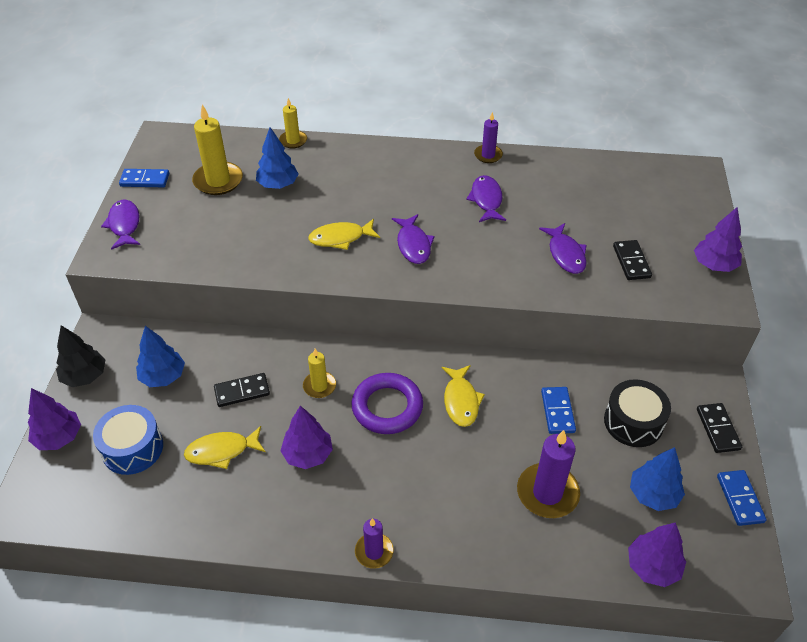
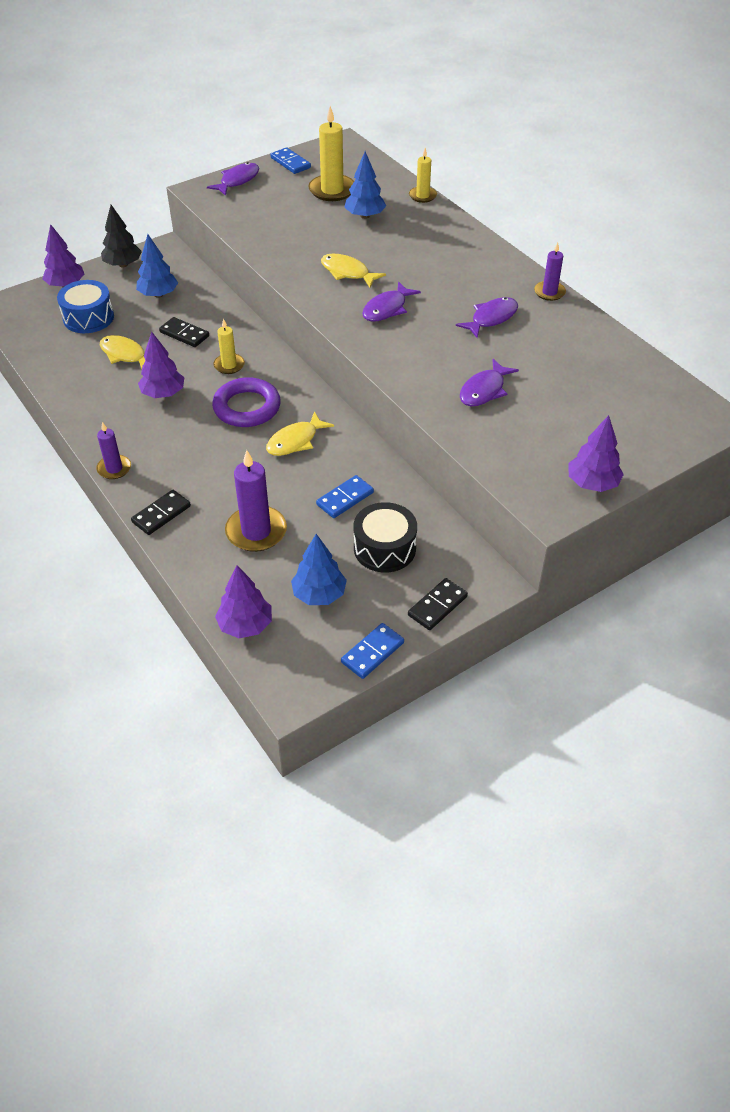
camera: 50 degrees right, 0 degrees up
black domino [613,240,652,280] -> black domino moved to [131,490,191,535]

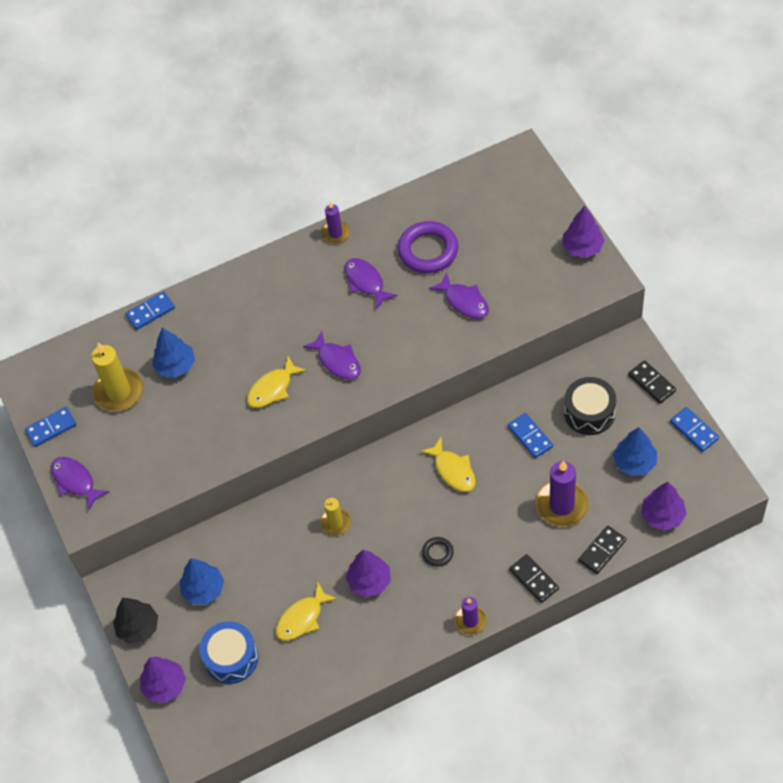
camera: 75 degrees left, 10 degrees up
black domino [159,317,209,347] -> black domino moved to [578,526,626,574]
purple ring [212,377,281,427] -> purple ring moved to [398,221,458,273]
yellow candle [409,148,437,203] -> blue domino [125,291,175,330]
none -> black ring [422,537,454,567]

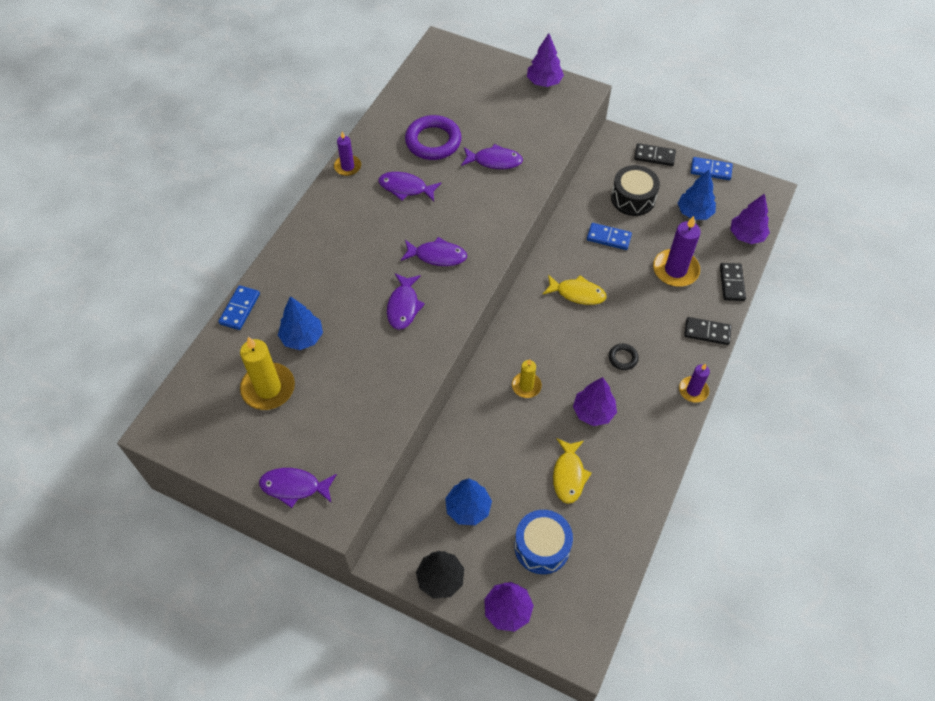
camera: 45 degrees left, 0 degrees up
blue domino [25,407,76,447] -> none
yellow fish [247,356,307,408] -> purple fish [387,273,425,330]

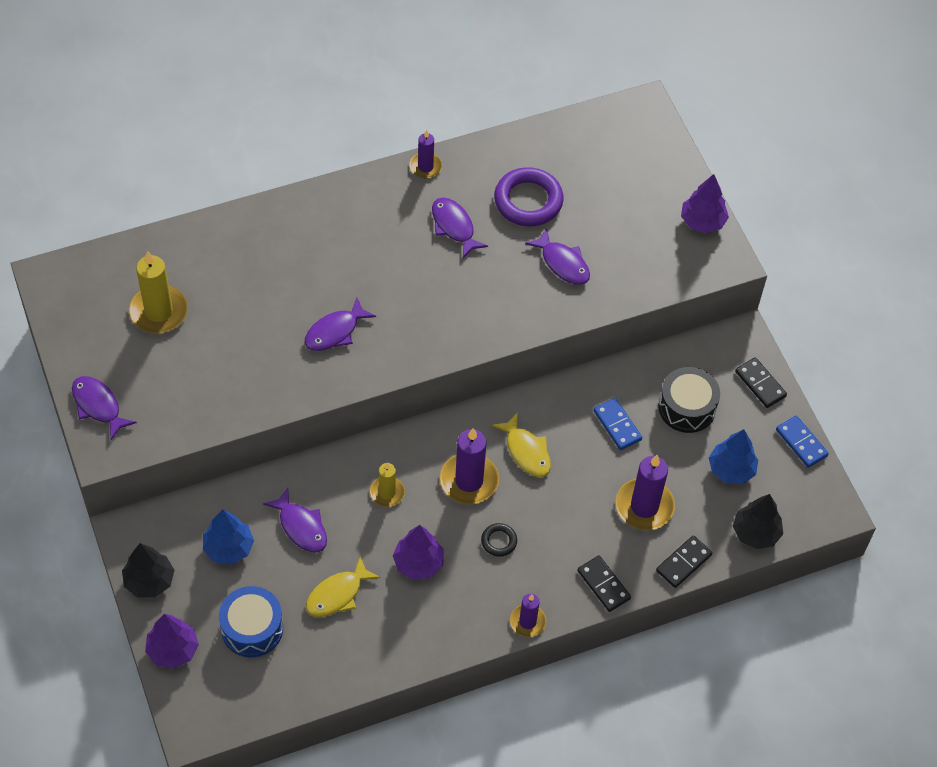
camera: 40 degrees right, 0 degrees up
blue domino [218,285,260,330] -> none
blue tree [278,296,323,350] -> none
purple fish [401,237,467,266] -> purple fish moved to [263,488,327,553]
purple tree [730,193,770,244] -> black tree [733,494,783,549]
none -> purple candle [440,428,499,504]

